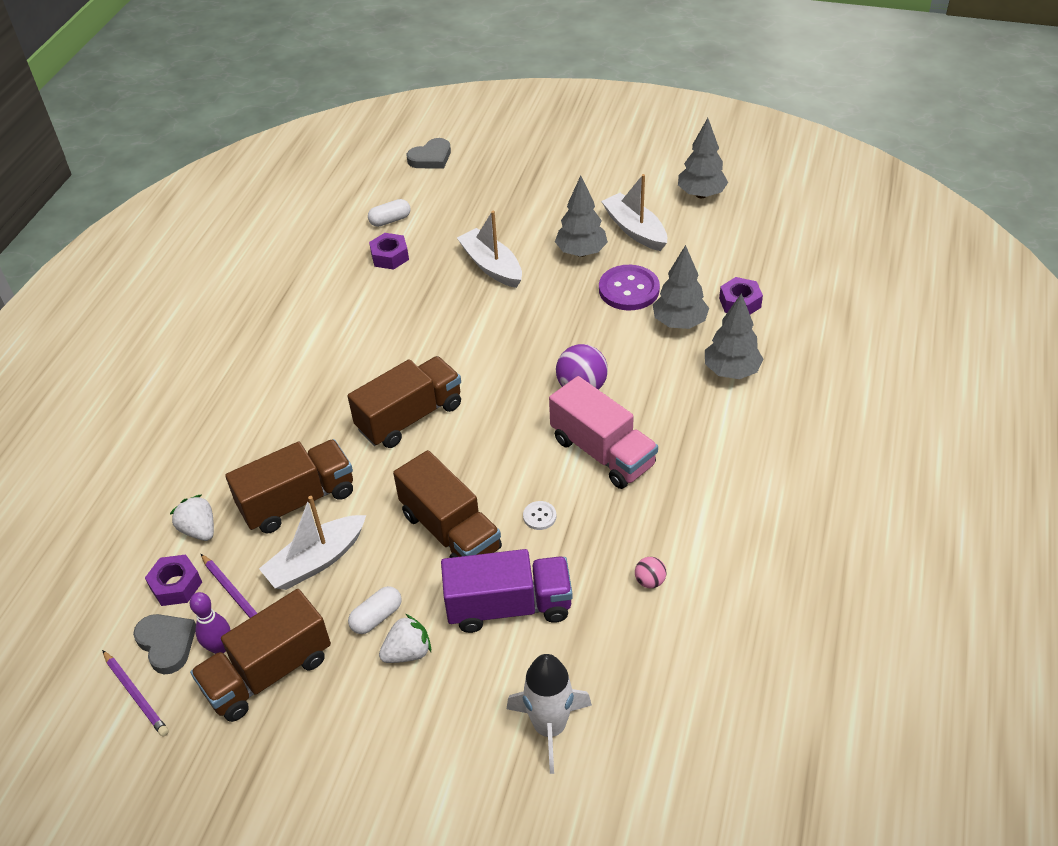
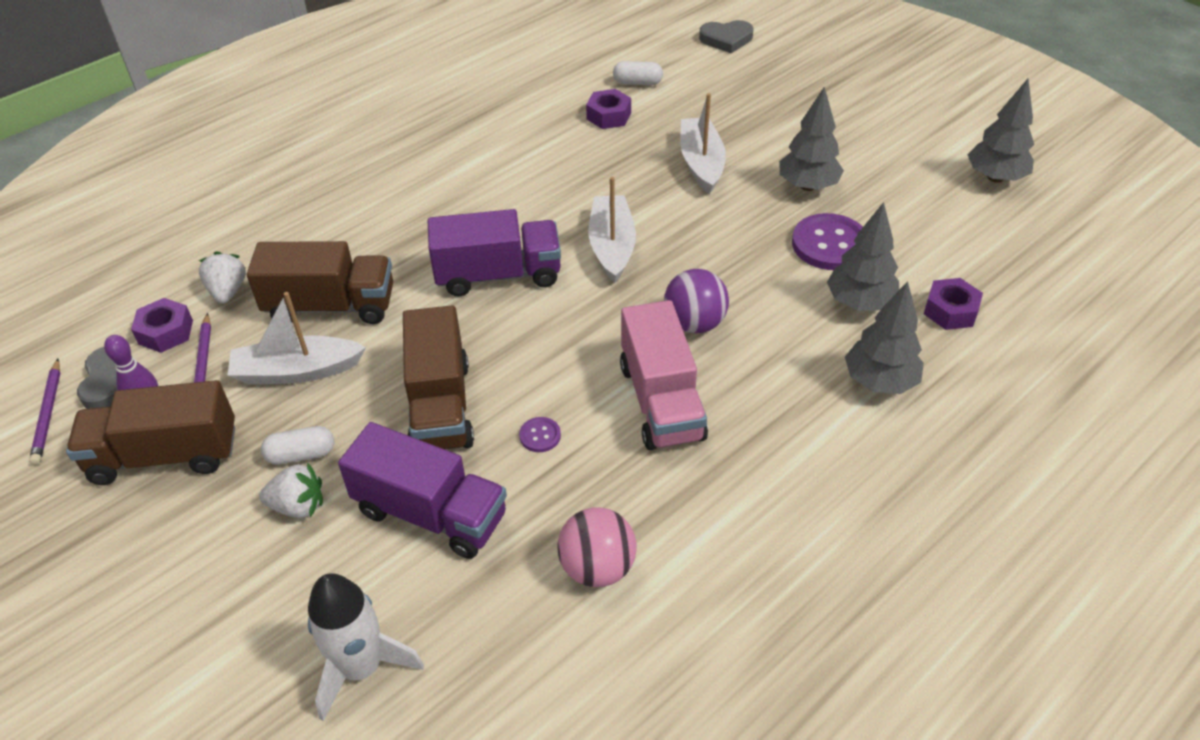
camera: 30 degrees right, 0 degrees up
brown truck [348,356,461,448] -> purple truck [428,209,561,296]
white button [523,501,556,530] -> purple button [519,417,561,452]
white boat [601,174,667,251] -> white boat moved to [589,177,636,283]
pink ball [635,557,666,588] -> pink ball [557,507,637,587], size x1.88

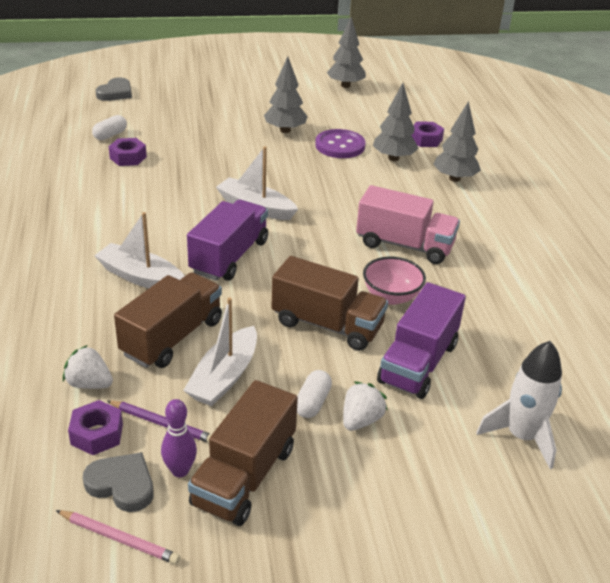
camera: 60 degrees left, 10 degrees down
purple pencil [29,359,60,465] -> pink pencil [56,510,180,564]
purple truck [338,422,507,559] -> purple truck turned 150 degrees clockwise [377,282,466,399]
purple button [519,417,561,452] -> pink bowl [363,257,426,305]
pink ball [557,507,637,587] -> none
purple ball [664,269,729,333] -> none
white boat [680,93,726,194] -> white boat moved to [94,212,184,288]

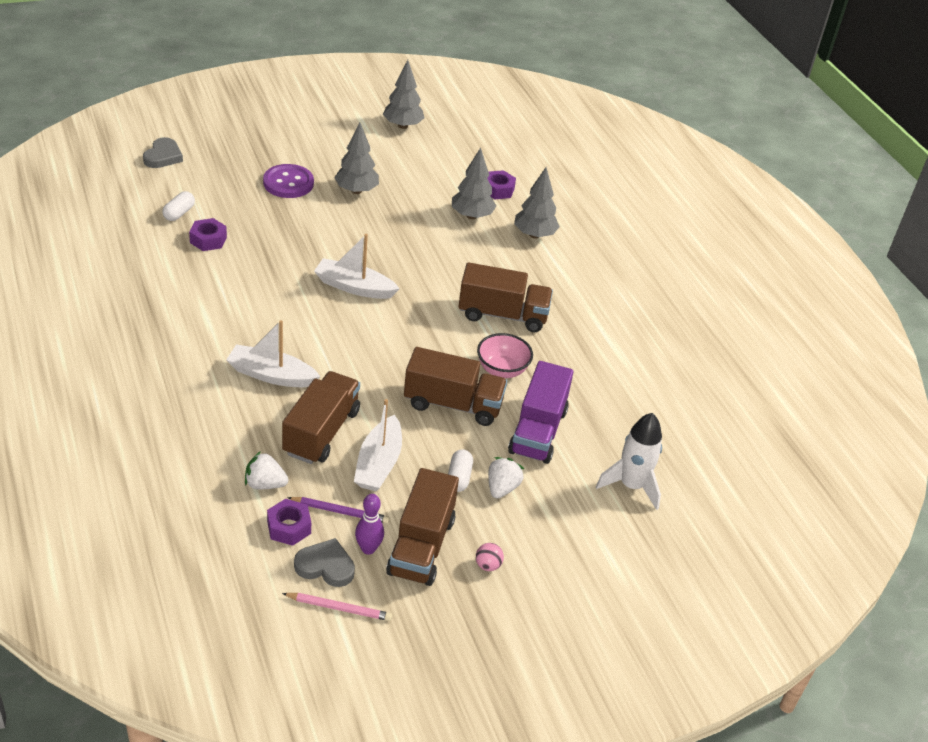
camera: 15 degrees left, 5 degrees up
purple truck [187,200,268,281] -> none
purple button [315,129,365,158] -> purple button moved to [263,164,314,198]
pink truck [356,185,460,264] -> brown truck [458,262,553,332]
none -> pink ball [476,543,504,571]

